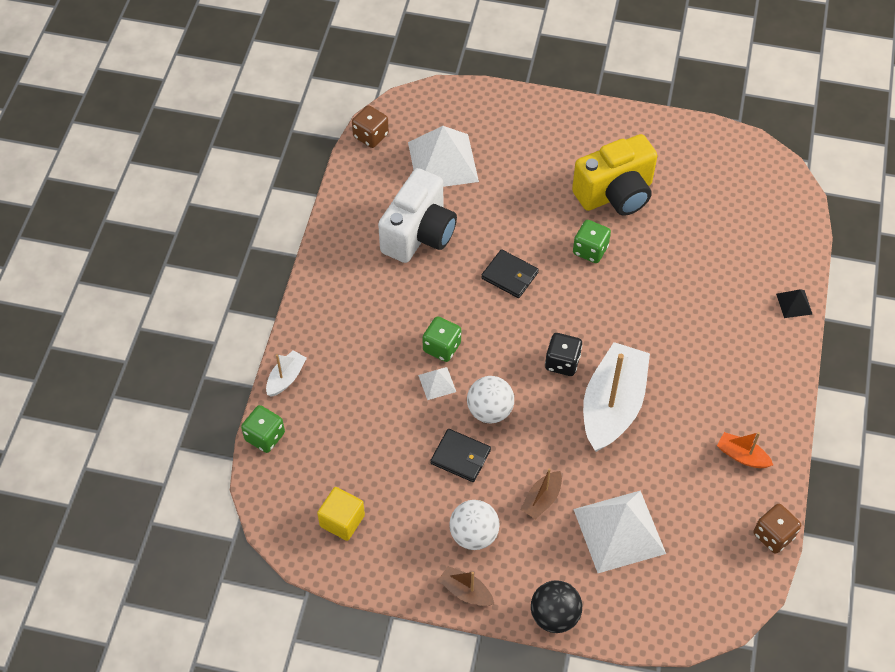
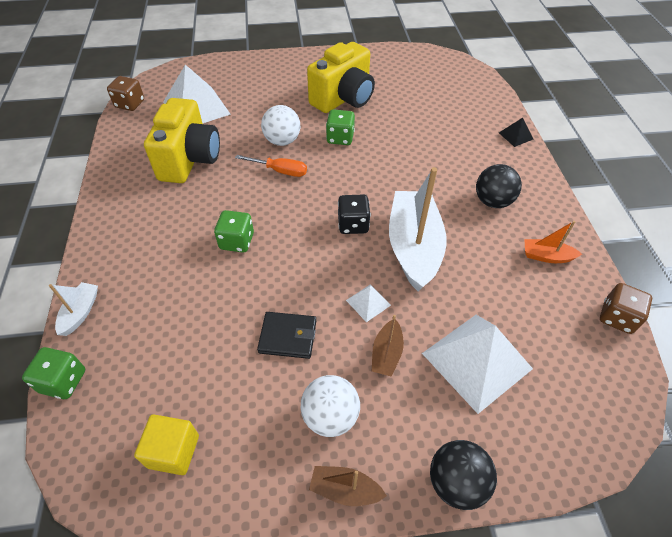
camera: 20 degrees left, 5 degrees down
white camera [378,168,457,263] -> yellow camera [144,98,220,183]
white pyramid [418,367,456,400] -> white pyramid moved to [346,284,391,322]
white ball [467,376,514,423] -> white ball moved to [261,105,301,146]
black wallet [481,249,539,298] -> orange screwdriver [235,155,307,177]
none -> black ball [476,164,522,208]

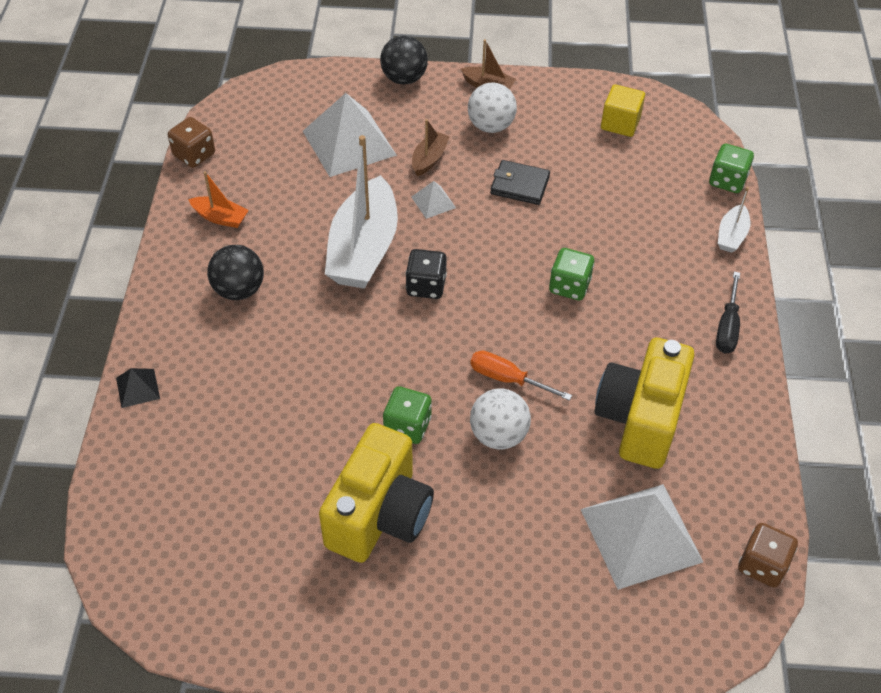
camera: 170 degrees left, 0 degrees up
yellow camera [307,42,375,113] -> yellow camera turned 150 degrees clockwise [319,423,434,563]
none -> black screwdriver [716,271,740,353]

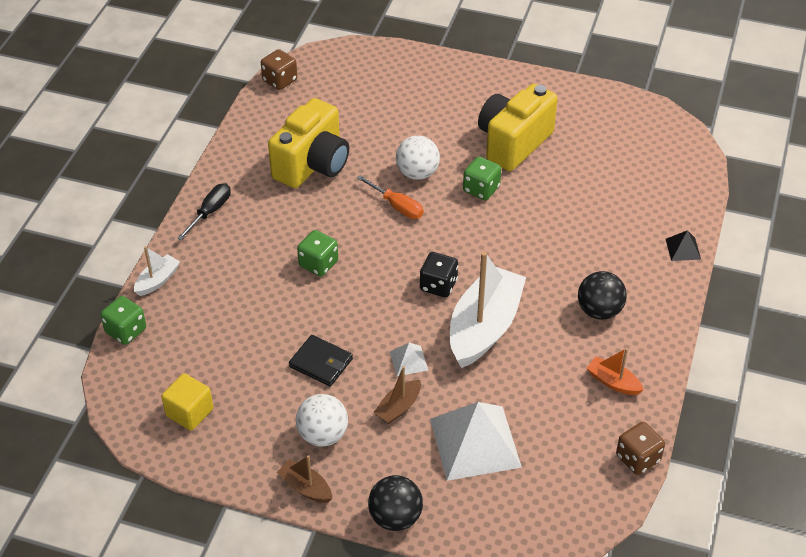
camera: 165 degrees left, 5 degrees down
white pyramid [581,484,703,590] -> none

